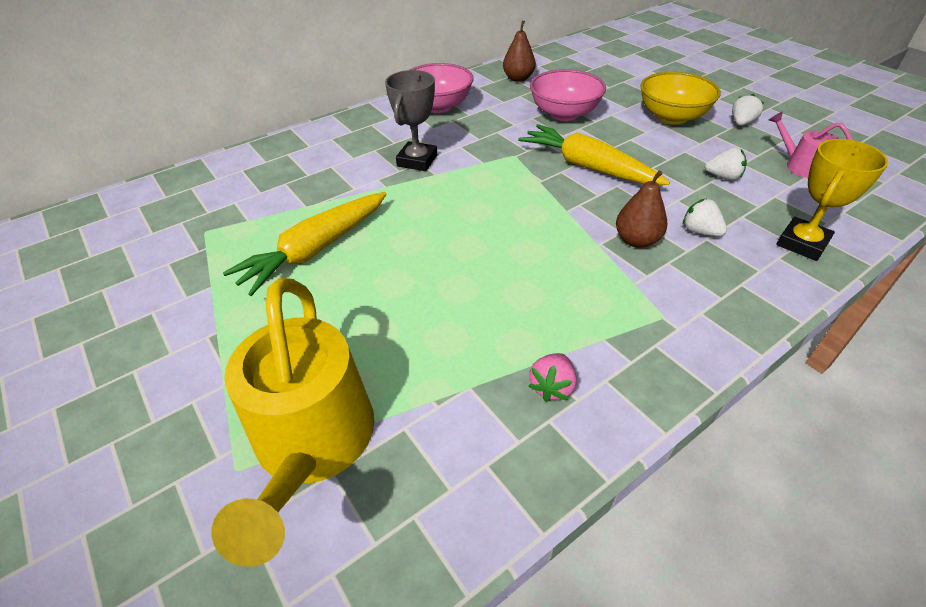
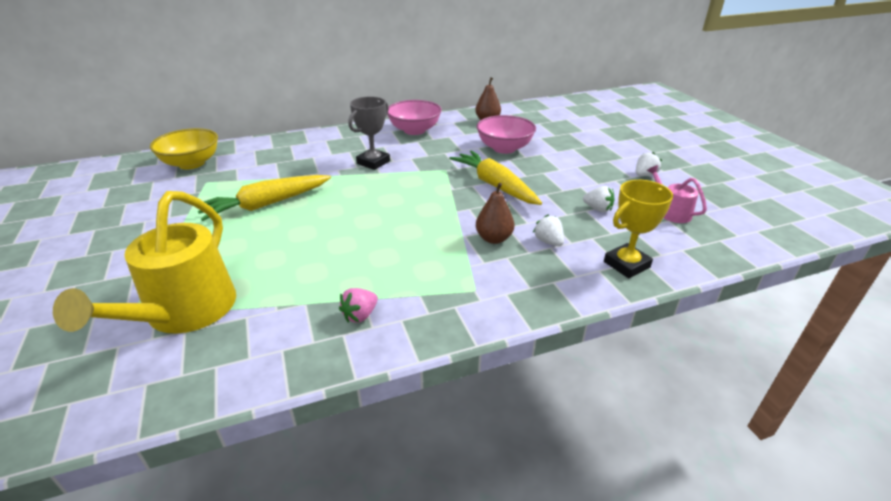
camera: 15 degrees right, 10 degrees down
yellow bowl [641,72,721,124] -> yellow bowl moved to [150,128,218,169]

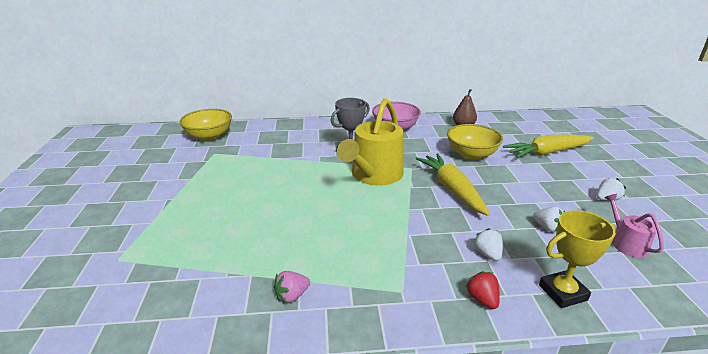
camera: 15 degrees right, 5 degrees down
yellow watering can [53,191,236,334] -> yellow watering can moved to [337,98,403,186]
yellow carrot [198,175,331,221] -> yellow carrot moved to [503,135,594,158]
pink bowl [476,115,536,154] -> yellow bowl [447,124,503,160]
brown pear [476,183,515,244] -> none
none -> red strawberry [466,271,500,309]

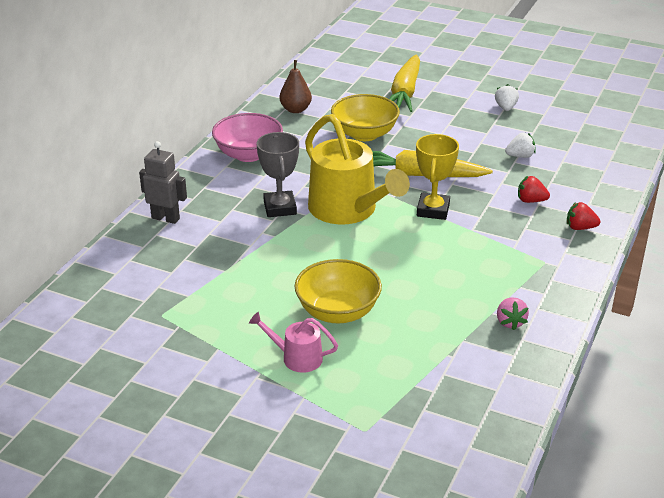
camera: 60 degrees left, 5 degrees up
yellow bowl [179,109,232,141] -> yellow bowl moved to [294,259,382,323]
white strawberry [473,228,503,261] -> red strawberry [518,176,550,203]
yellow trophy [539,210,616,308] -> yellow trophy moved to [416,134,459,220]
pink watering can [604,194,664,258] -> pink watering can moved to [249,312,338,373]
none -> grey robot [139,141,187,224]

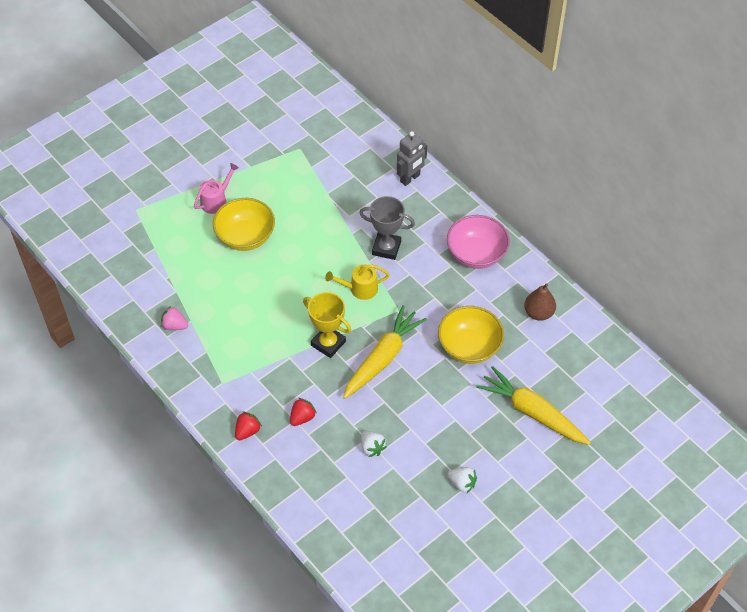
camera: 115 degrees right, 20 degrees up
yellow watering can [305,114,410,224] -> yellow watering can [325,264,390,300], size x0.48
white strawberry [505,133,536,158] -> white strawberry turned 45 degrees counterclockwise [361,431,387,457]

